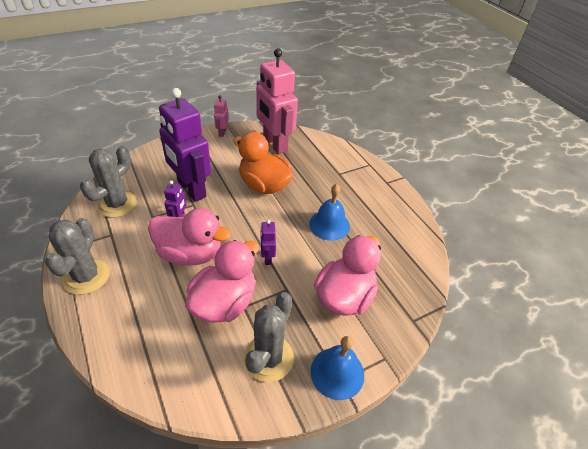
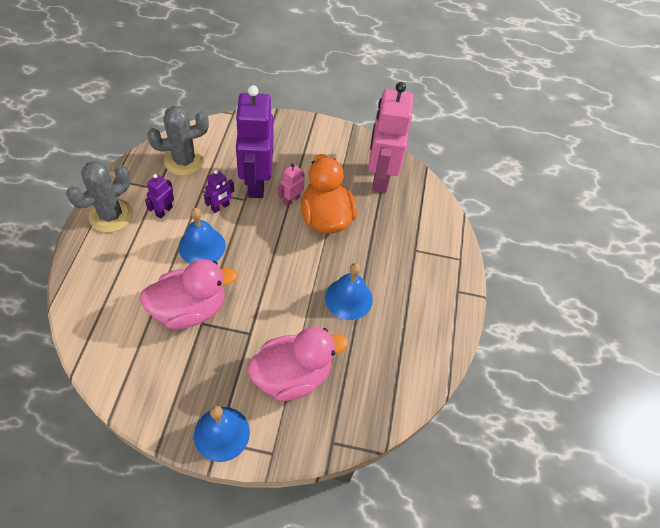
camera: 35 degrees right, 10 degrees up
pink duck [148,208,231,265] -> blue bell [179,208,226,264]
pink robot [214,95,229,137] -> pink robot moved to [278,163,305,206]
grey cactus [244,292,294,382] -> none
purple robot [260,220,276,265] -> purple robot moved to [145,174,174,219]

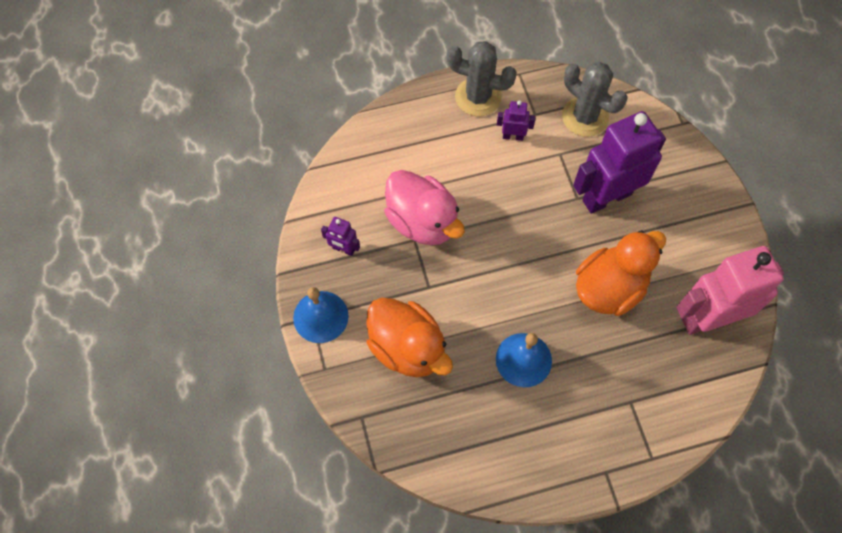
camera: 70 degrees right, 10 degrees up
blue bell [179,208,226,264] -> none
purple robot [204,170,234,213] -> purple robot moved to [321,217,360,256]
pink duck [247,327,348,401] -> orange duck [366,298,453,377]
pink robot [278,163,305,206] -> none

